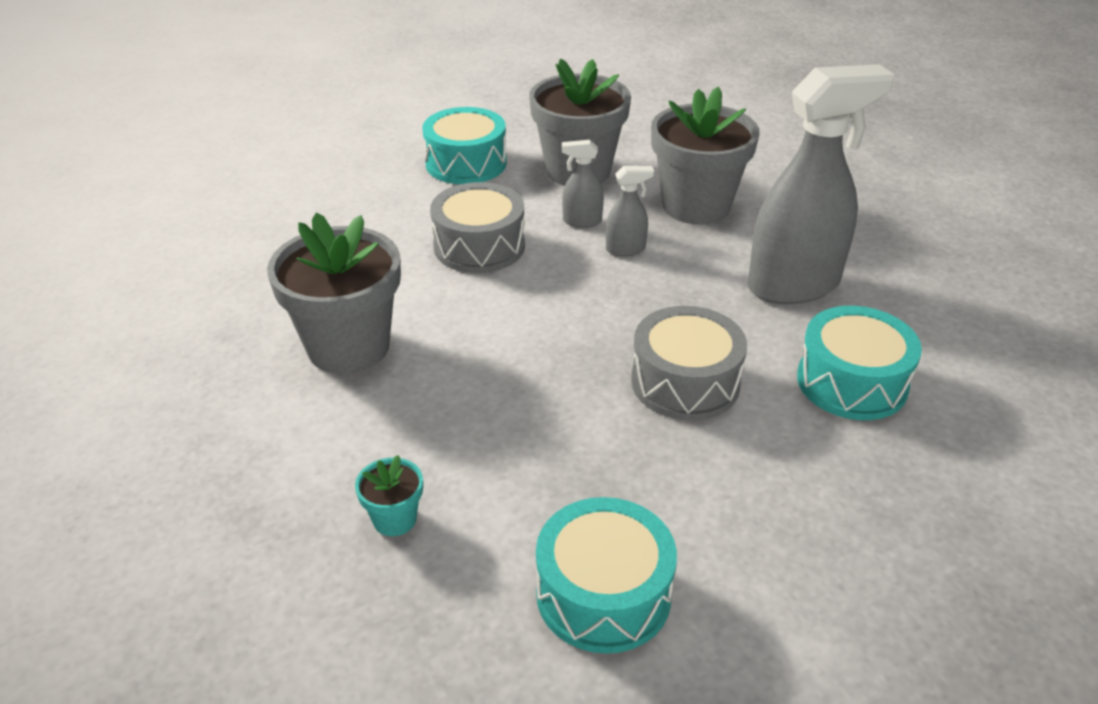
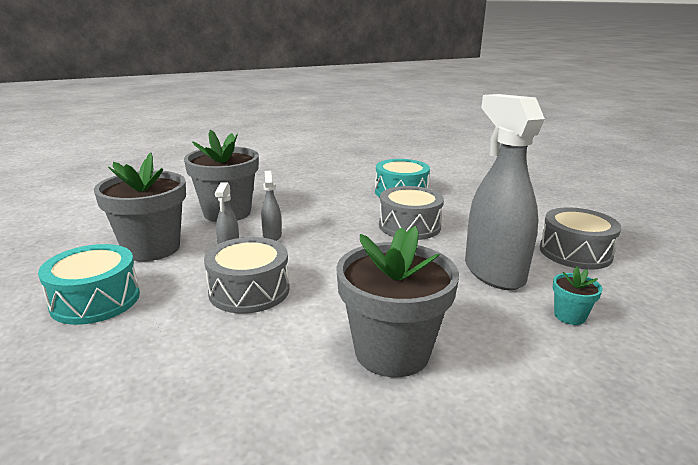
camera: 90 degrees left, 15 degrees down
turquoise drum [536,497,677,654] -> grey drum [540,207,621,270]
grey spray bottle [748,64,895,304] -> grey spray bottle moved to [465,94,545,290]

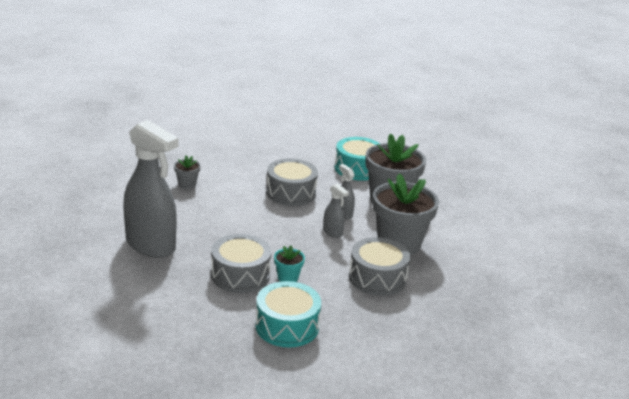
camera: 145 degrees right, 5 degrees up
grey flower pot [336,226,459,377] -> grey flower pot [174,155,201,189], size x0.44
grey drum [540,207,621,270] -> grey drum moved to [349,237,410,296]
turquoise flower pot [552,267,602,325] -> turquoise flower pot moved to [274,245,305,282]

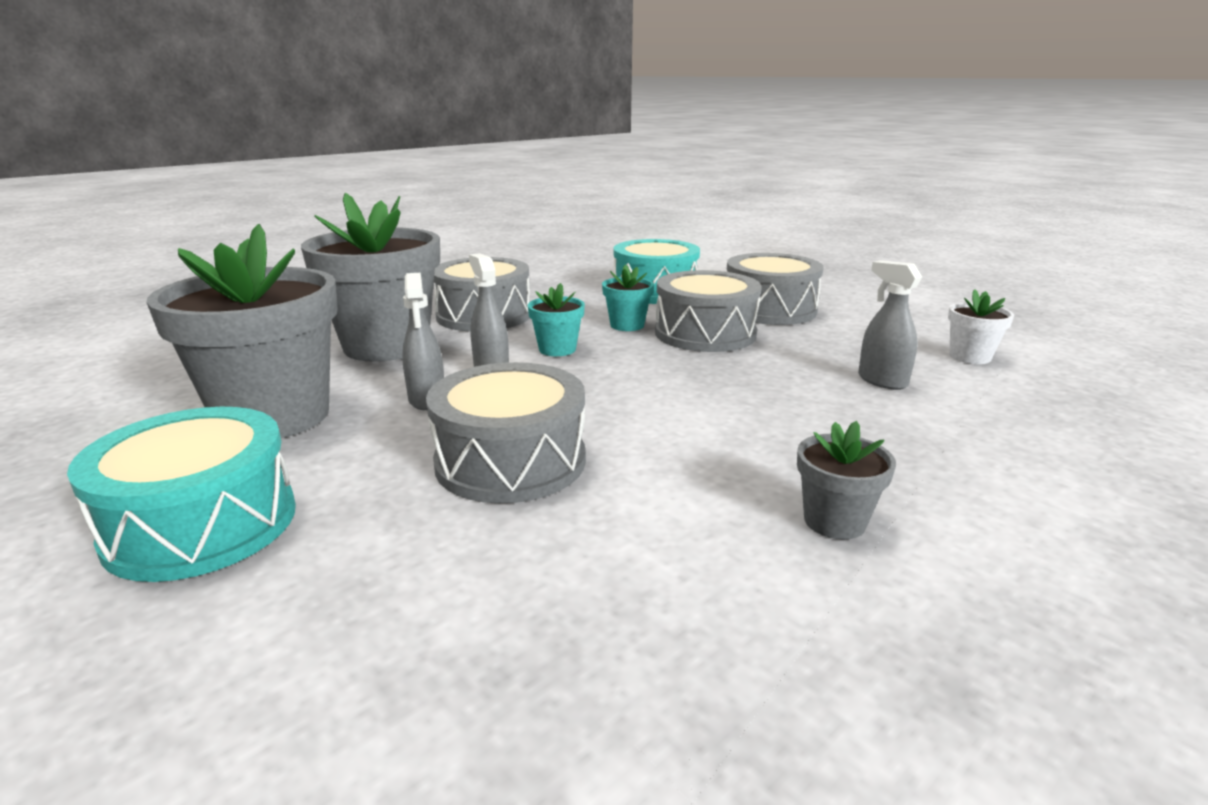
camera: 160 degrees left, 5 degrees down
grey spray bottle [123,120,179,258] -> grey spray bottle [858,260,922,390], size x0.43
none -> turquoise flower pot [528,283,585,356]
none -> grey drum [727,253,823,325]
none -> white flower pot [948,289,1014,364]

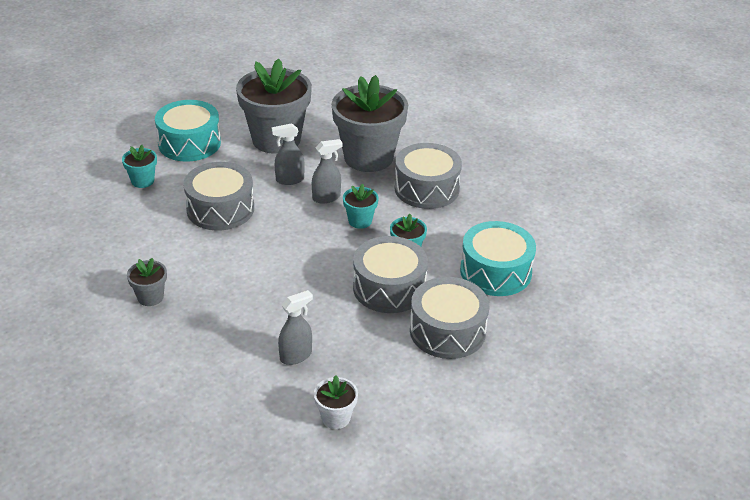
camera: 90 degrees right, 15 degrees up
none -> turquoise flower pot [122,145,157,188]

